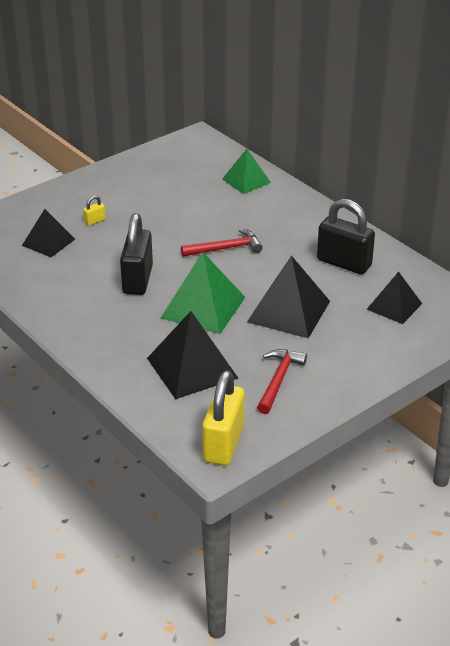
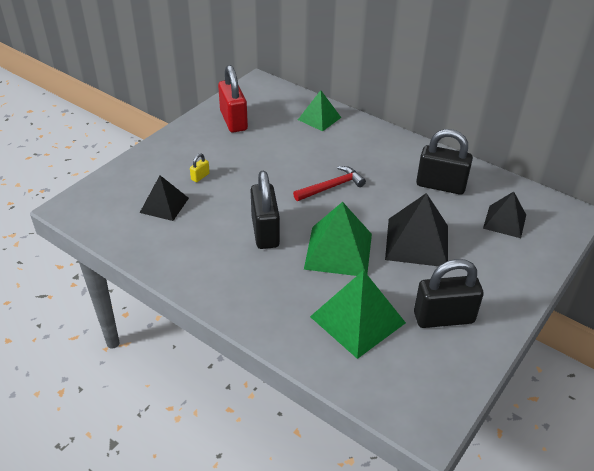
camera: 15 degrees left, 5 degrees up
black pyramid [147,311,238,399] -> green pyramid [310,270,406,359]
yellow padlock [202,370,245,466] -> none
red hammer [257,349,307,414] -> black padlock [414,259,484,328]
none -> red padlock [218,65,248,133]

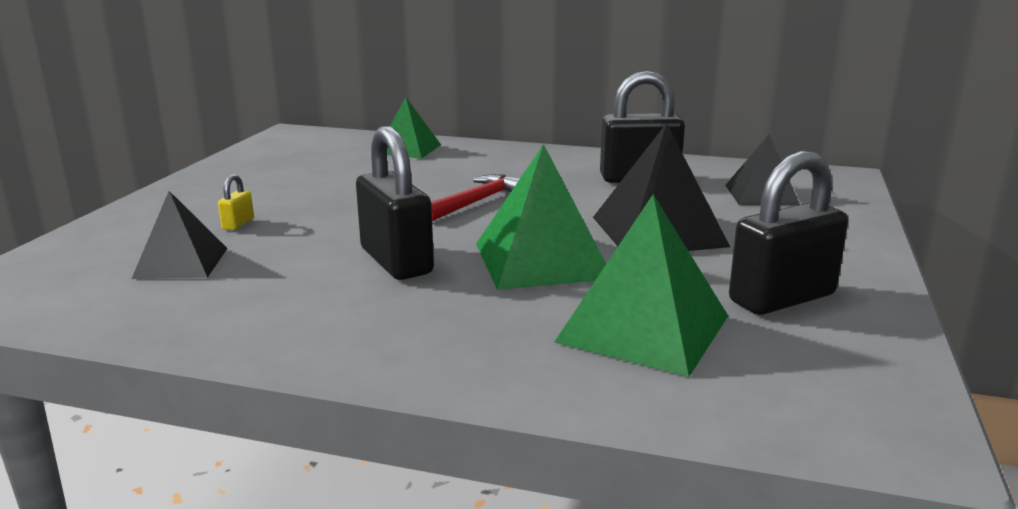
camera: 20 degrees left, 20 degrees down
red padlock [218,65,248,133] -> none

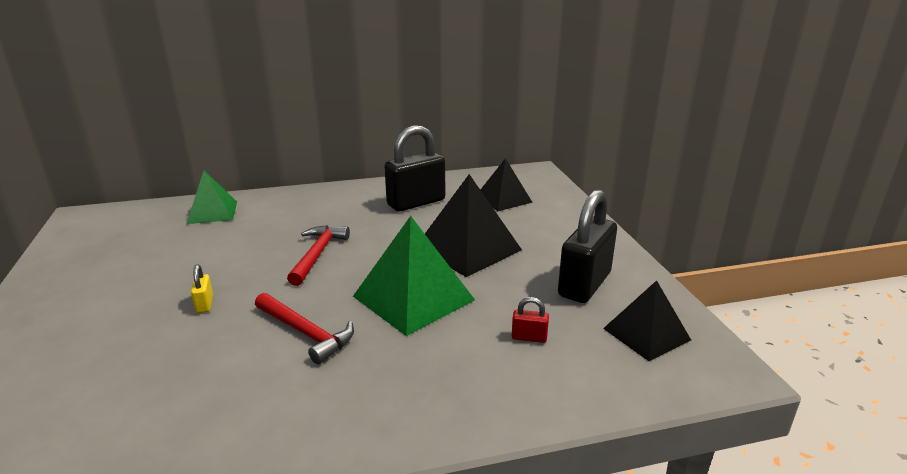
camera: 30 degrees left, 5 degrees up
black pyramid [132,191,228,279] -> black pyramid moved to [603,280,691,361]
yellow padlock [218,174,254,230] -> yellow padlock moved to [191,264,213,313]
black padlock [356,126,434,280] -> red hammer [255,293,354,364]
green pyramid [554,194,728,377] -> red padlock [512,297,549,343]

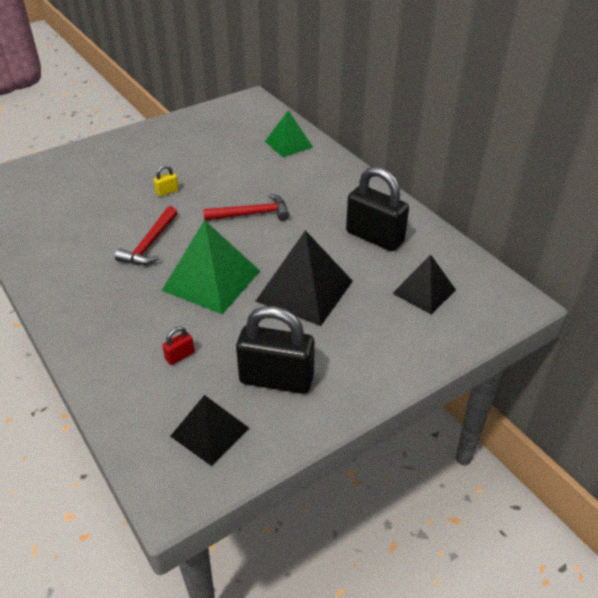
camera: 70 degrees right, 15 degrees up
red padlock [512,297,549,343] -> red padlock turned 60 degrees clockwise [162,327,195,365]

